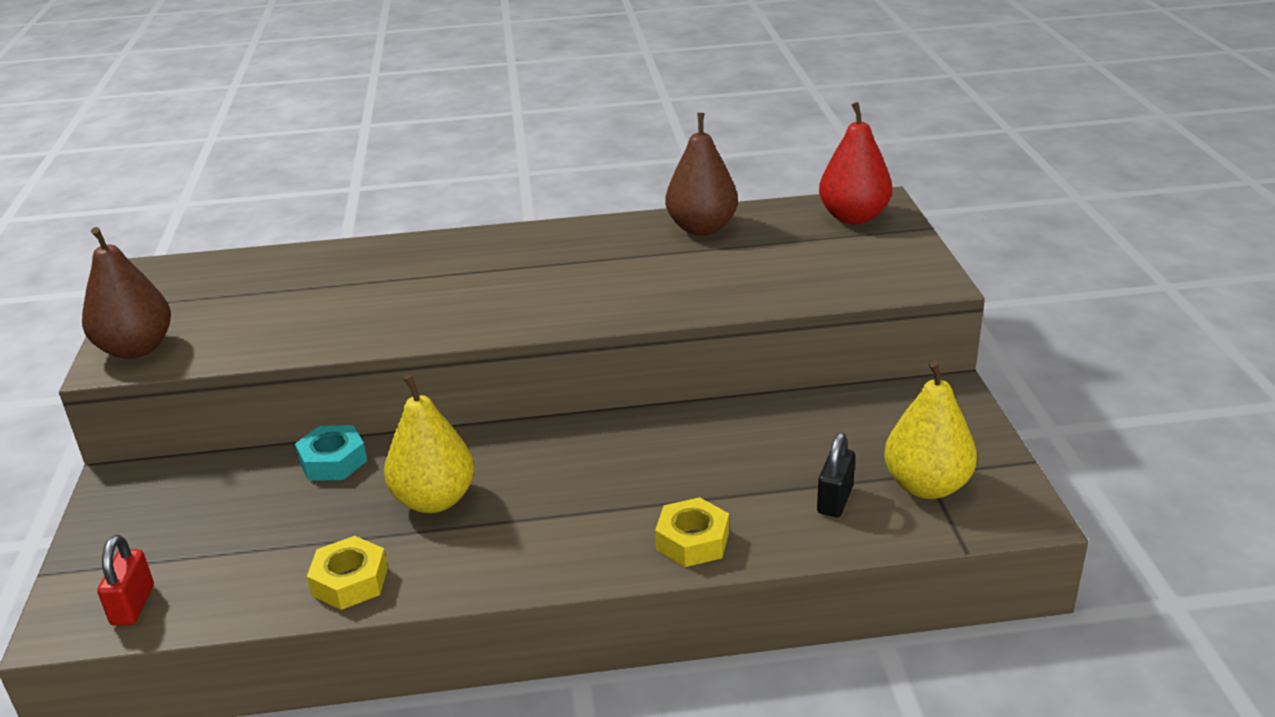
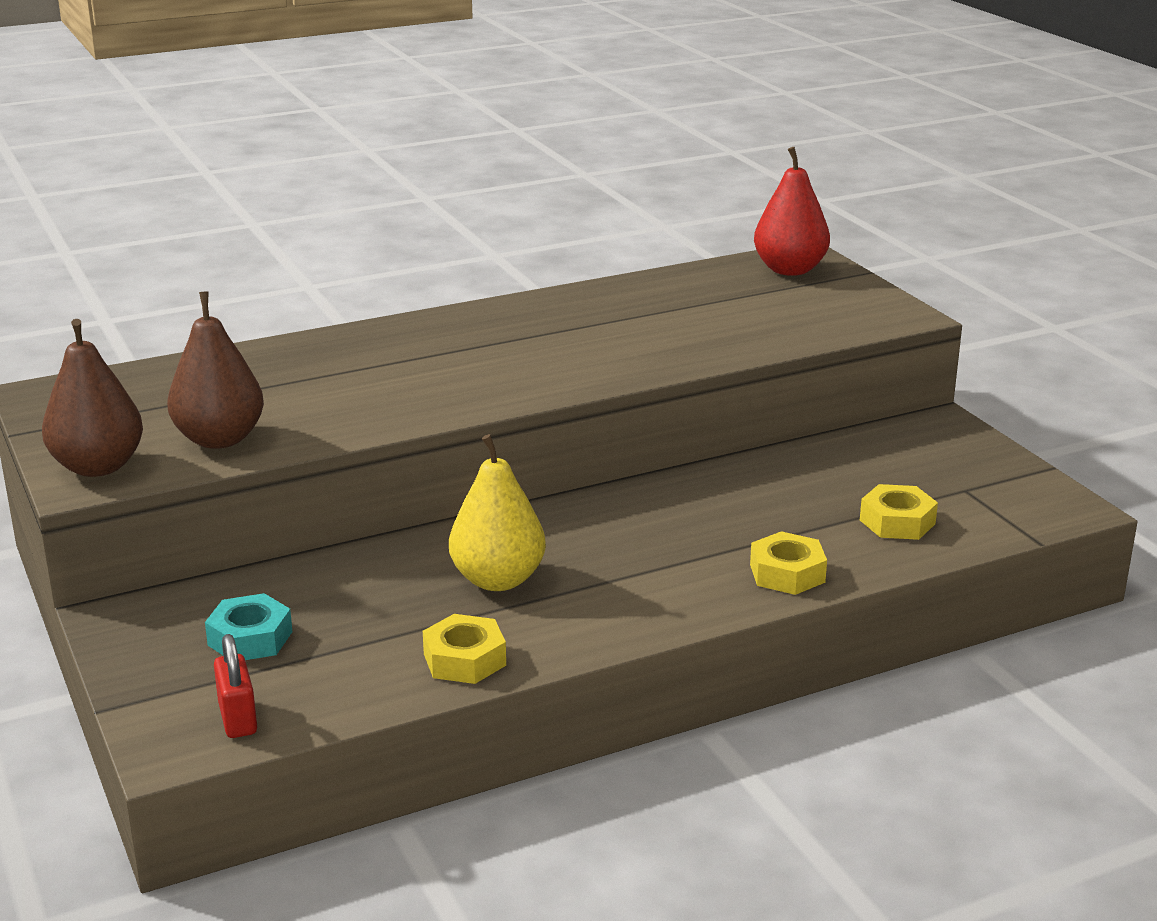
camera: 20 degrees left, 5 degrees down
turquoise nut [295,425,367,481] -> turquoise nut moved to [205,593,292,660]
brown pear [665,113,738,235] -> brown pear moved to [167,291,264,449]
black padlock [817,432,855,517] -> yellow nut [860,484,938,540]
yellow pear [884,361,977,499] -> none

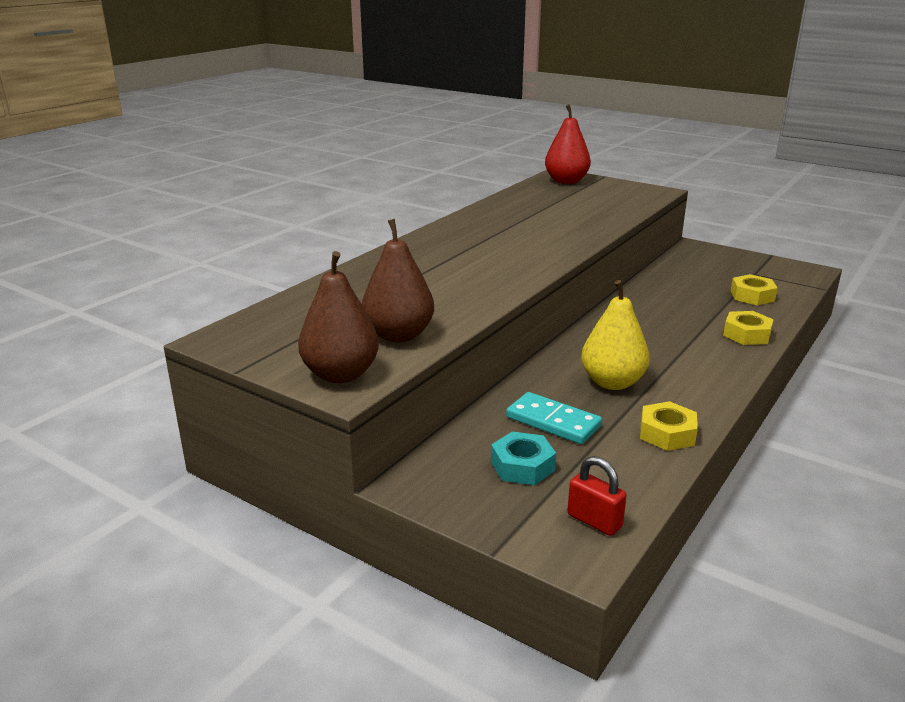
camera: 30 degrees left, 0 degrees up
none -> turquoise domino [506,392,602,444]

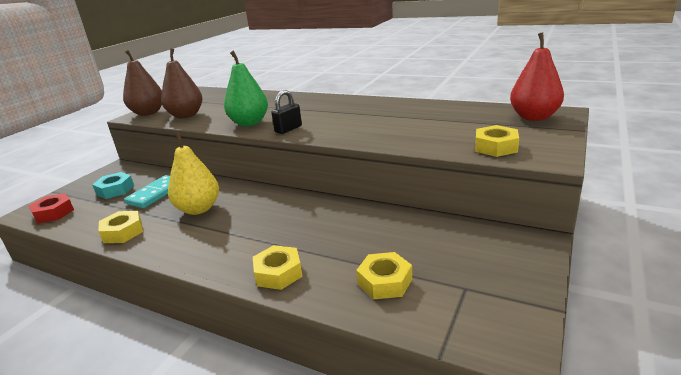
camera: 85 degrees right, 0 degrees up
red padlock [567,456,627,536] -> red nut [29,193,74,224]
none -> green pear [224,51,268,126]
none -> black padlock [271,90,302,134]
none -> yellow nut [475,125,519,157]

